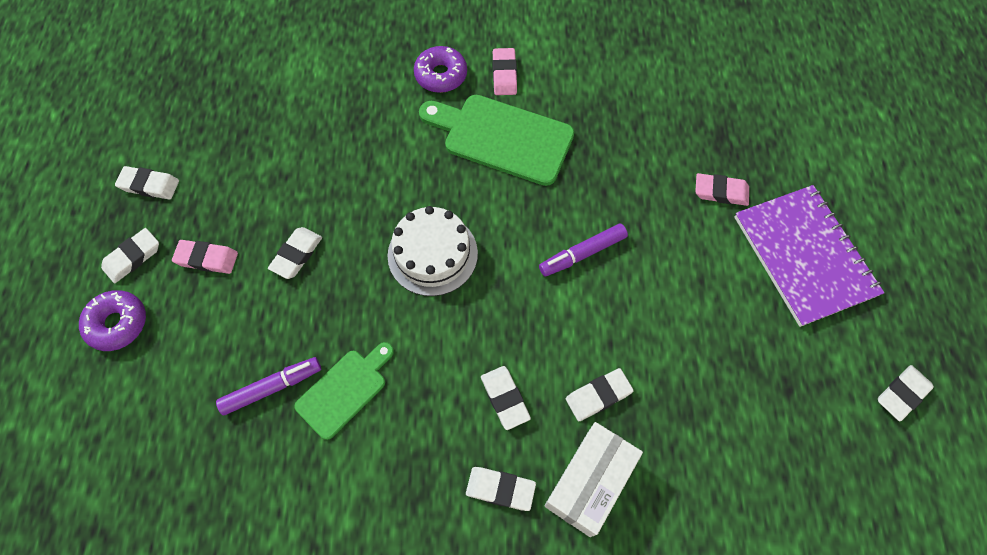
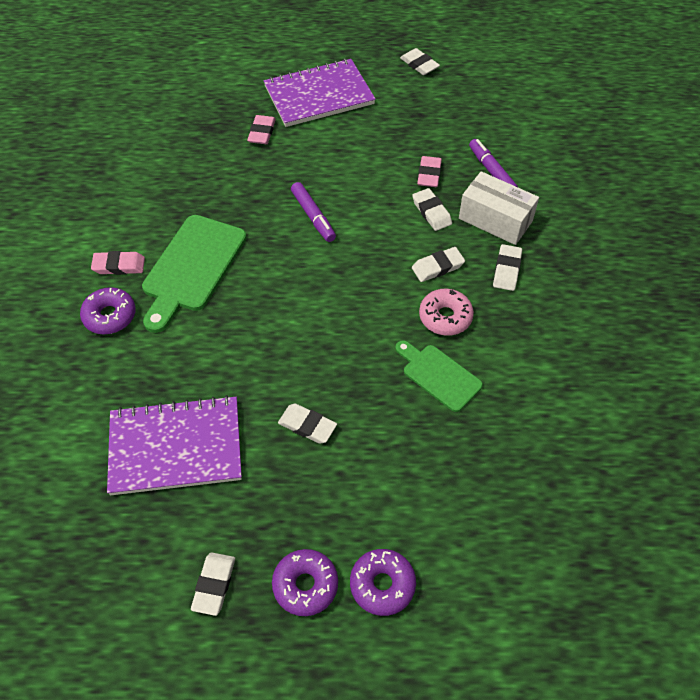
camera: 90 degrees left, 10 degrees down
white eraser [101,228,159,283] -> purple donut [272,549,338,616]
pink eraser [172,240,238,274] -> pink eraser moved to [417,156,442,187]
purple marker [216,357,321,415] -> purple marker moved to [469,139,518,187]
white cake [388,206,478,296] -> none
none -> purple notebook [107,395,242,495]
none -> pink donut [419,289,474,336]

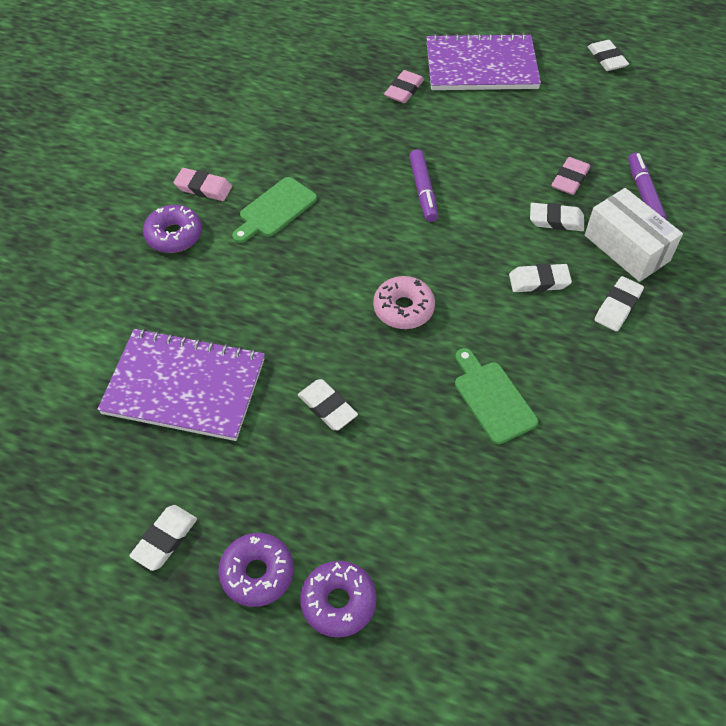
camera: 20 degrees right, 0 degrees up
green cutting board [142,215,246,333] -> green cutting board [232,177,317,243], size x0.60
white eraser [412,188,452,231] -> white eraser turned 75 degrees counterclockwise [530,203,584,231]
pink donut [419,289,474,336] -> pink donut moved to [373,276,435,329]

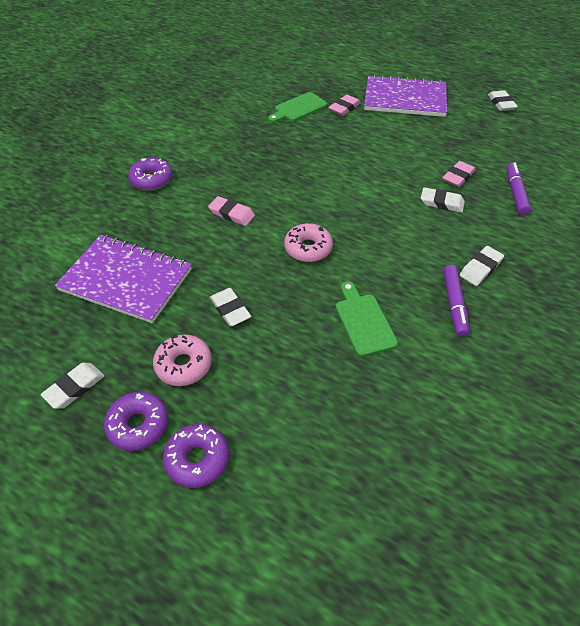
camera: 10 degrees right, 5 degrees down
pink eraser [174,168,232,201] -> pink eraser moved to [208,196,255,226]
green cutting board [232,177,317,243] -> green cutting board moved to [268,92,327,123]
purple marker [409,150,438,222] -> purple marker moved to [443,265,469,337]
white eraser [509,263,572,292] -> none
white box [585,188,683,282] -> none
none -> pink donut [153,334,212,386]

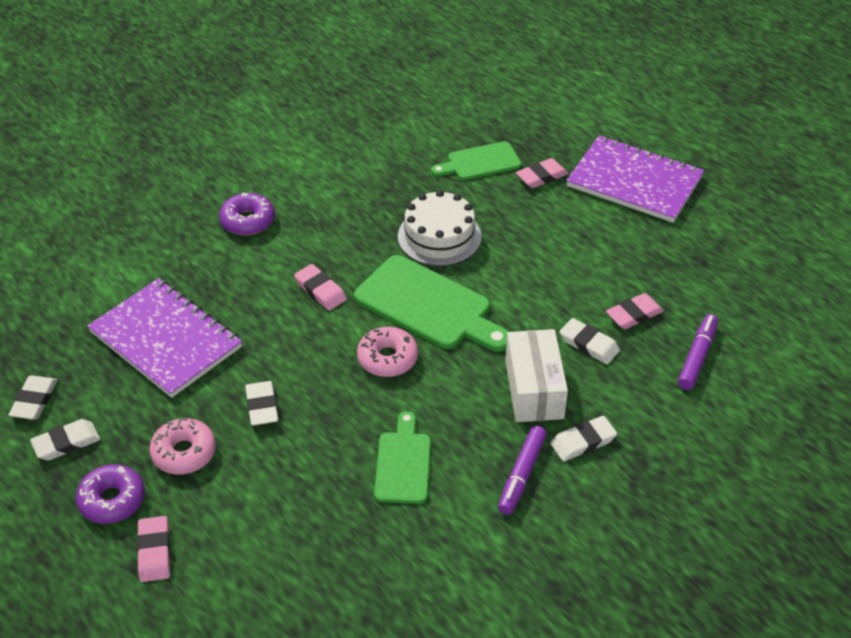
camera: 20 degrees right, 5 degrees down
purple donut [163,424,229,488] -> pink eraser [137,516,171,582]
white eraser [488,90,518,111] -> white eraser moved to [8,375,57,420]
none -> green cutting board [354,255,509,352]
none -> white cake [398,190,482,266]
none -> white box [505,329,568,422]

